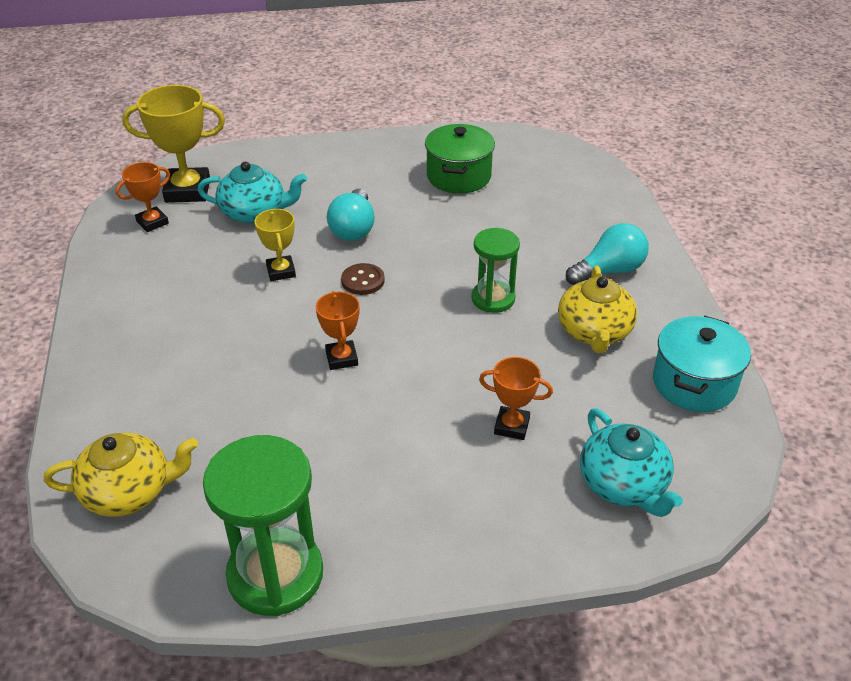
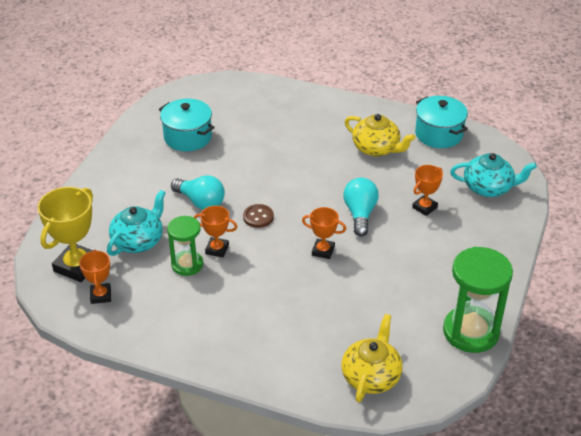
camera: 60 degrees left, 0 degrees up
yellow trophy [255,209,296,281] -> orange trophy [194,206,237,257]
green pot [425,124,495,193] -> turquoise pot [159,99,215,151]
green hourglass [471,228,520,313] -> green hourglass moved to [167,216,203,276]
turquoise light bulb [566,223,649,285] -> turquoise light bulb moved to [343,178,379,237]

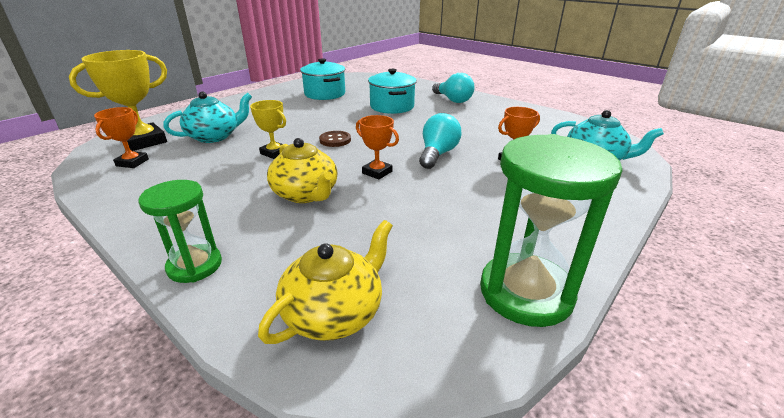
camera: 20 degrees right, 10 degrees down
green hourglass [167,216,203,276] -> green hourglass moved to [139,180,222,283]
turquoise light bulb [171,175,225,210] -> turquoise light bulb moved to [432,73,475,103]
orange trophy [194,206,237,257] -> yellow trophy [250,100,286,159]
yellow teapot [345,114,415,157] -> yellow teapot moved to [267,138,338,203]
turquoise pot [415,96,468,148] -> turquoise pot moved to [368,69,417,114]

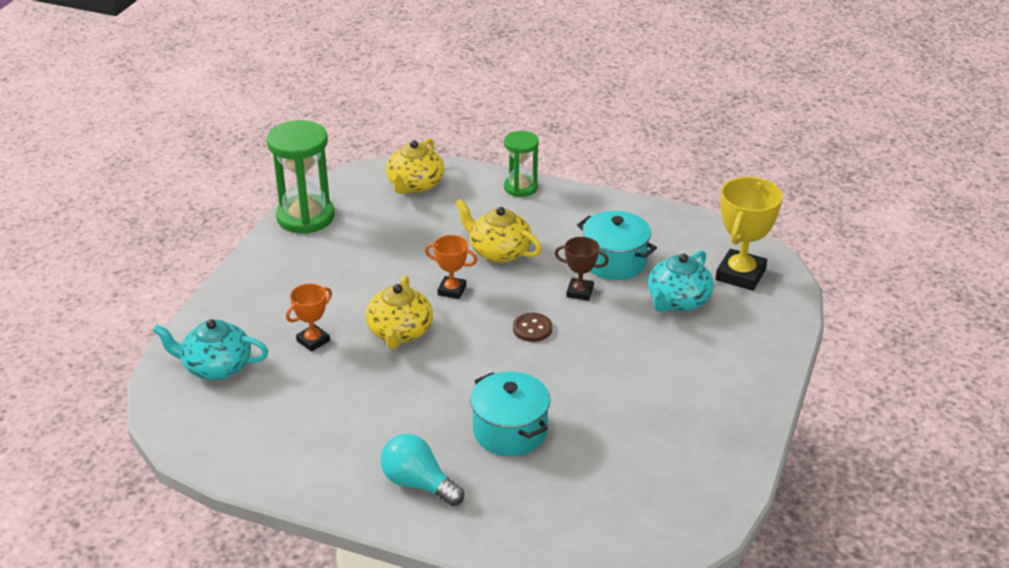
camera: 160 degrees right, 5 degrees up
orange trophy [94,107,149,168] -> none
yellow trophy [250,100,286,159] -> brown trophy [555,237,609,301]
turquoise pot [300,59,345,100] -> turquoise pot moved to [577,211,657,280]
turquoise light bulb [419,113,462,169] -> yellow teapot [366,275,433,349]

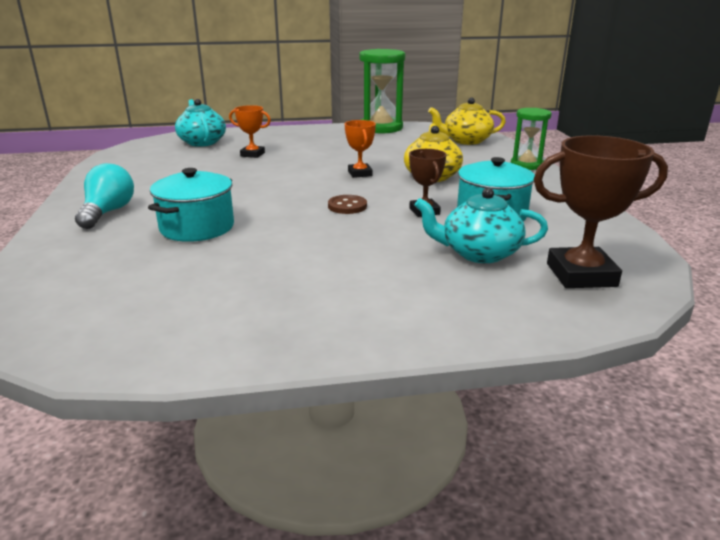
camera: 60 degrees right, 10 degrees down
yellow teapot [366,275,433,349] -> none
yellow trophy [716,177,783,291] -> brown trophy [534,135,668,288]

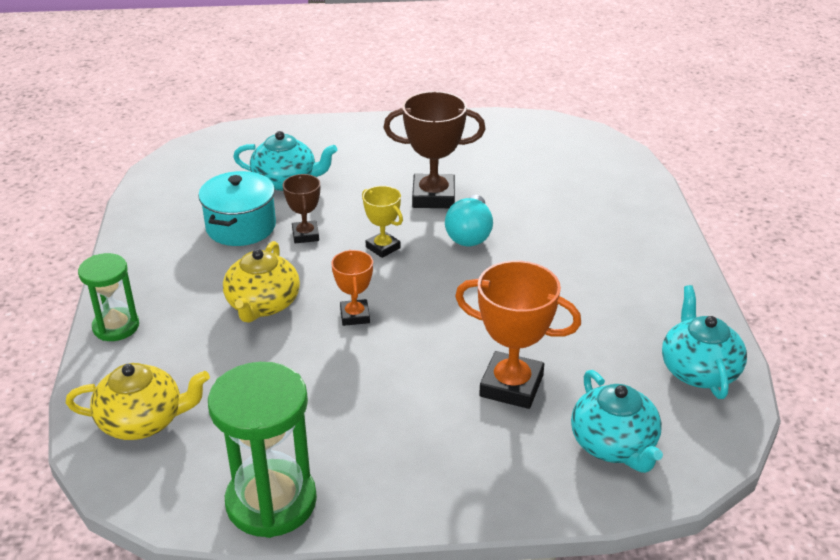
camera: 175 degrees left, 10 degrees up
turquoise light bulb [75,163,134,229] -> turquoise light bulb moved to [445,195,493,246]
turquoise pot [148,168,234,242] -> none
orange trophy [229,105,271,158] -> orange trophy [455,261,581,409], size x1.76
brown button [328,195,367,214] -> yellow trophy [362,186,403,258]
brown trophy [534,135,668,288] -> brown trophy moved to [384,91,485,208]
none -> turquoise teapot [662,285,747,399]

